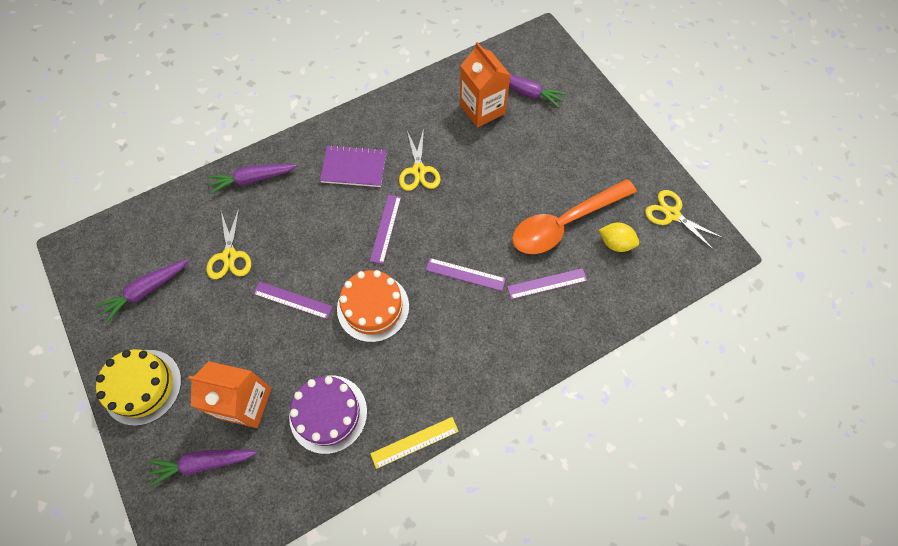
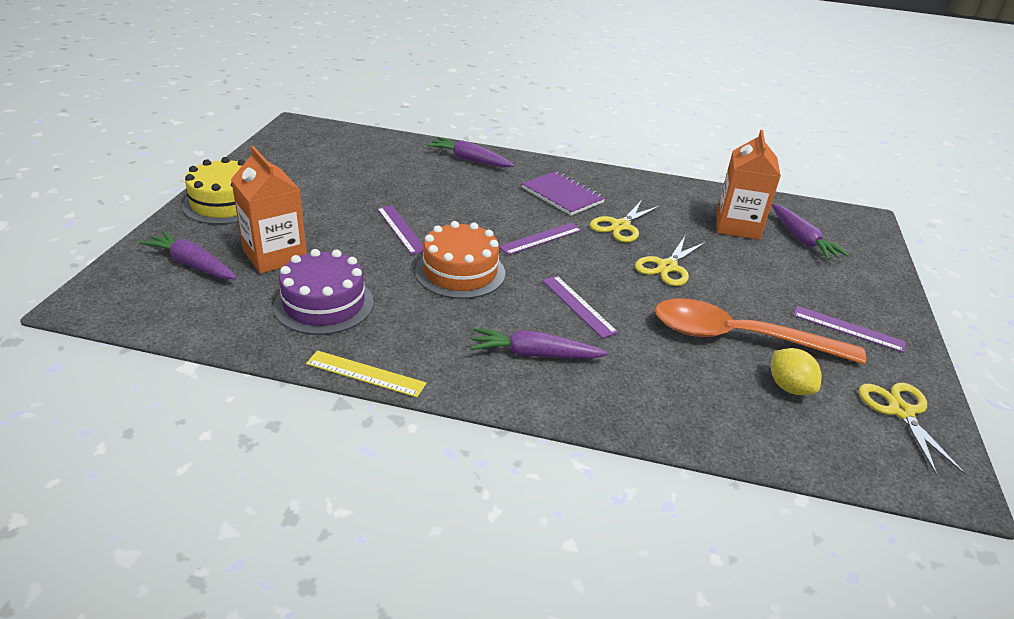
camera: 40 degrees right, 30 degrees down
purple carrot [96,260,188,323] -> purple carrot moved to [470,328,609,359]
yellow scissors [207,208,251,279] -> yellow scissors moved to [635,236,706,286]
purple ruler [507,268,587,299] -> purple ruler moved to [793,306,906,353]

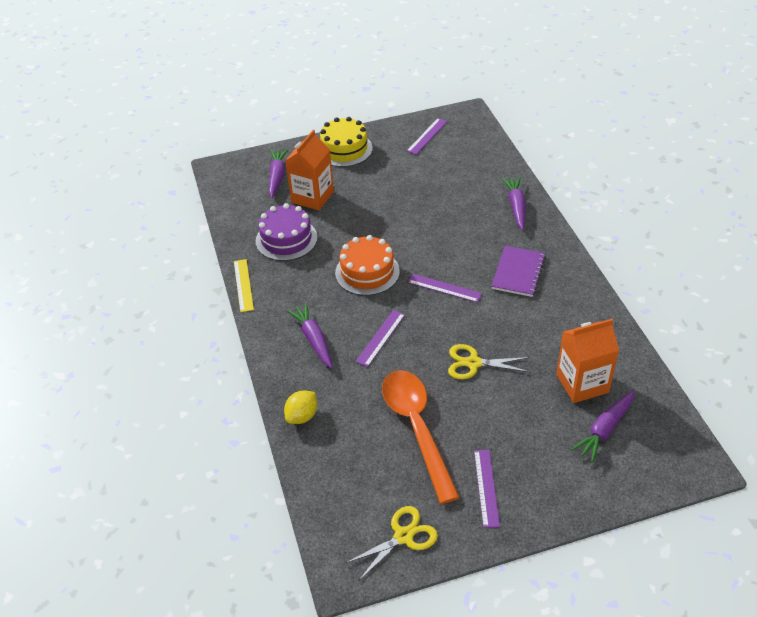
camera: 65 degrees right, 10 degrees up
purple ruler [377,206,423,255] -> purple ruler moved to [407,118,447,155]
yellow scissors [590,200,661,242] -> none
yellow lemon [771,348,822,395] -> yellow lemon moved to [284,391,317,424]

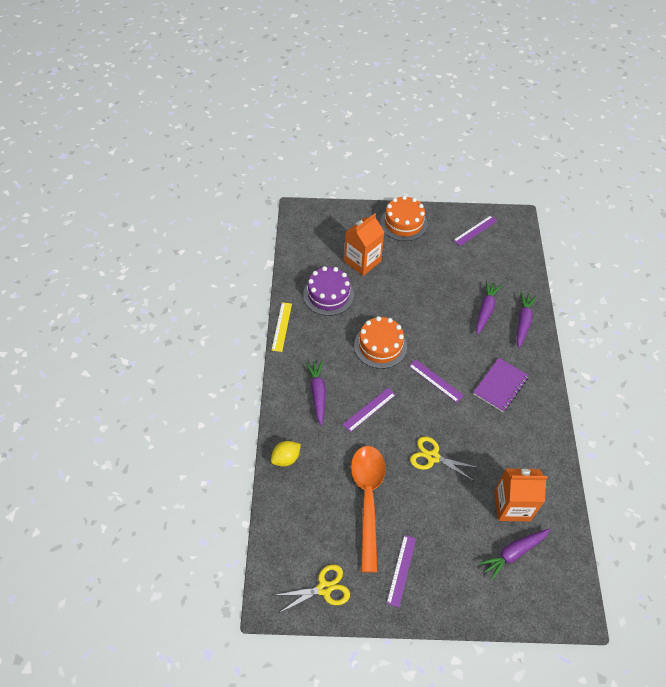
camera: 15 degrees right, 10 degrees up
purple carrot [269,149,289,198] -> purple carrot moved to [476,281,502,335]
yellow cake [320,117,373,167] -> orange cake [380,196,428,241]

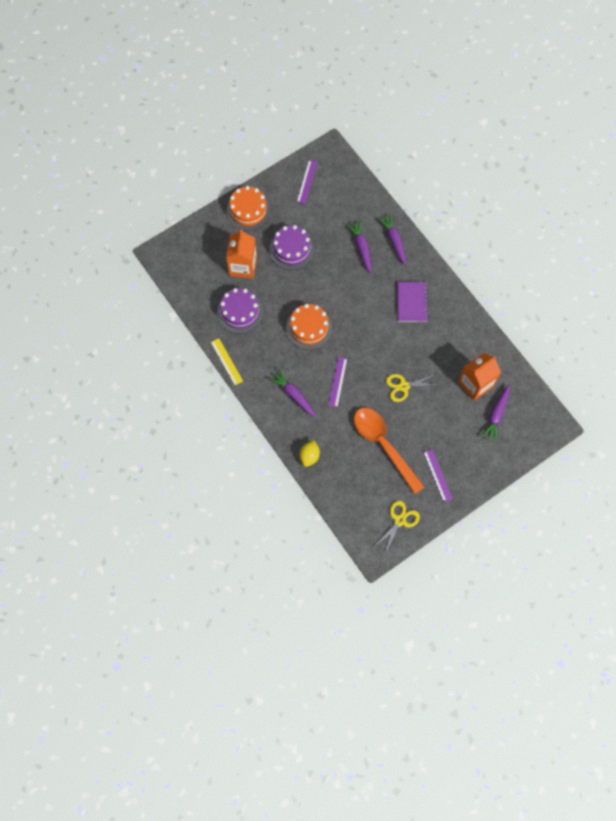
camera: 35 degrees left, 15 degrees up
purple ruler [409,359,464,403] -> none
none -> purple cake [269,225,314,270]

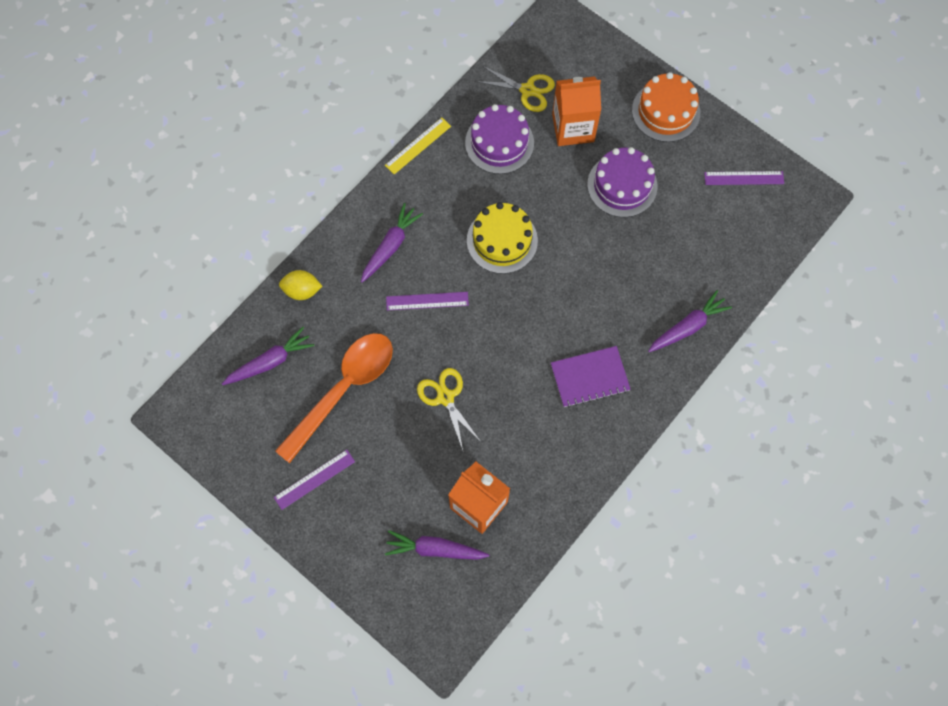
camera: 75 degrees right, 0 degrees up
orange cake [286,304,332,350] -> yellow cake [467,202,538,274]
purple carrot [347,220,372,273] -> purple carrot moved to [222,327,314,385]
yellow scissors [374,501,420,553] -> yellow scissors moved to [475,65,555,112]

